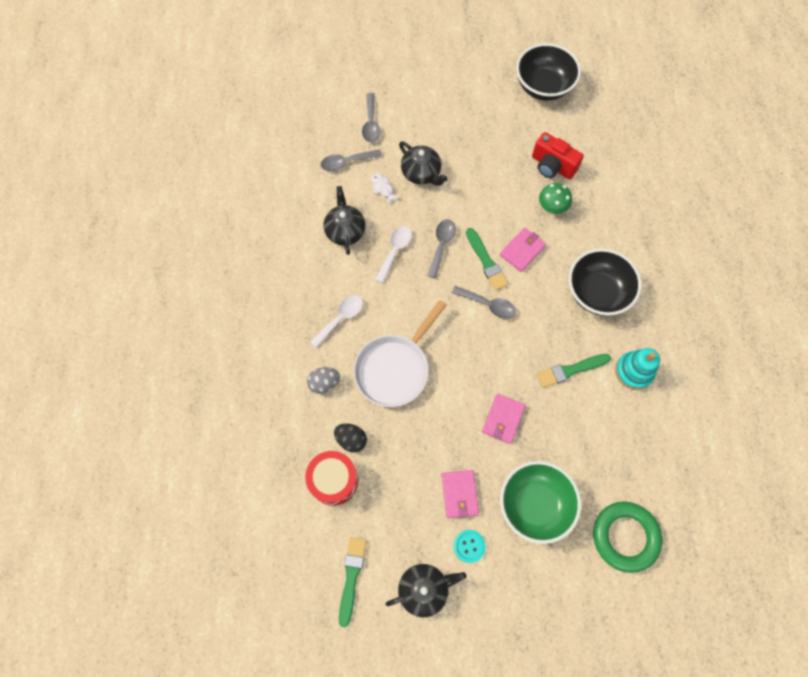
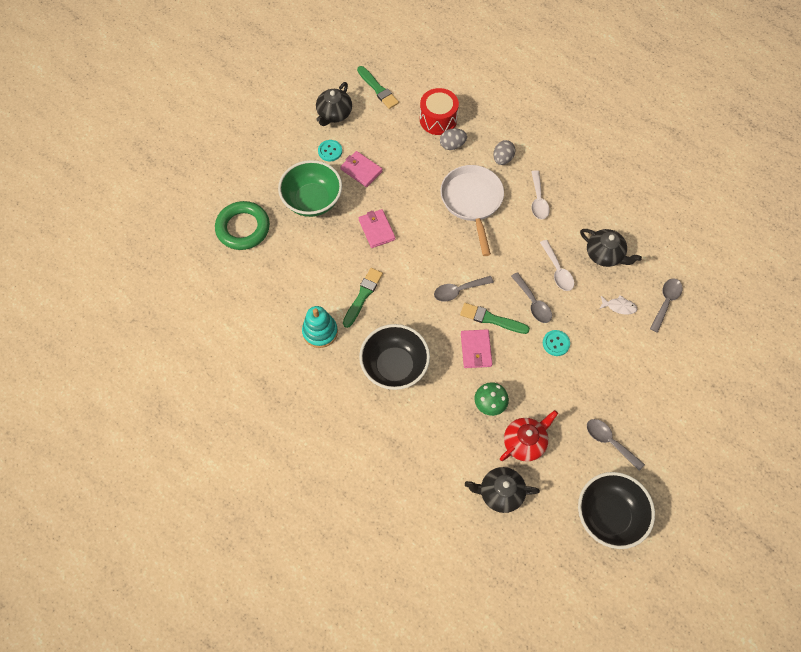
camera: 135 degrees right, 5 degrees down
black egg [334,423,367,452] -> grey egg [440,128,467,150]
grey spoon [362,93,381,143] -> grey spoon moved to [587,419,645,471]
black teapot [399,141,447,186] -> black teapot moved to [465,467,540,513]
red camera [532,132,584,179] -> red teapot [500,410,558,462]
none -> turquoise button [543,330,570,356]

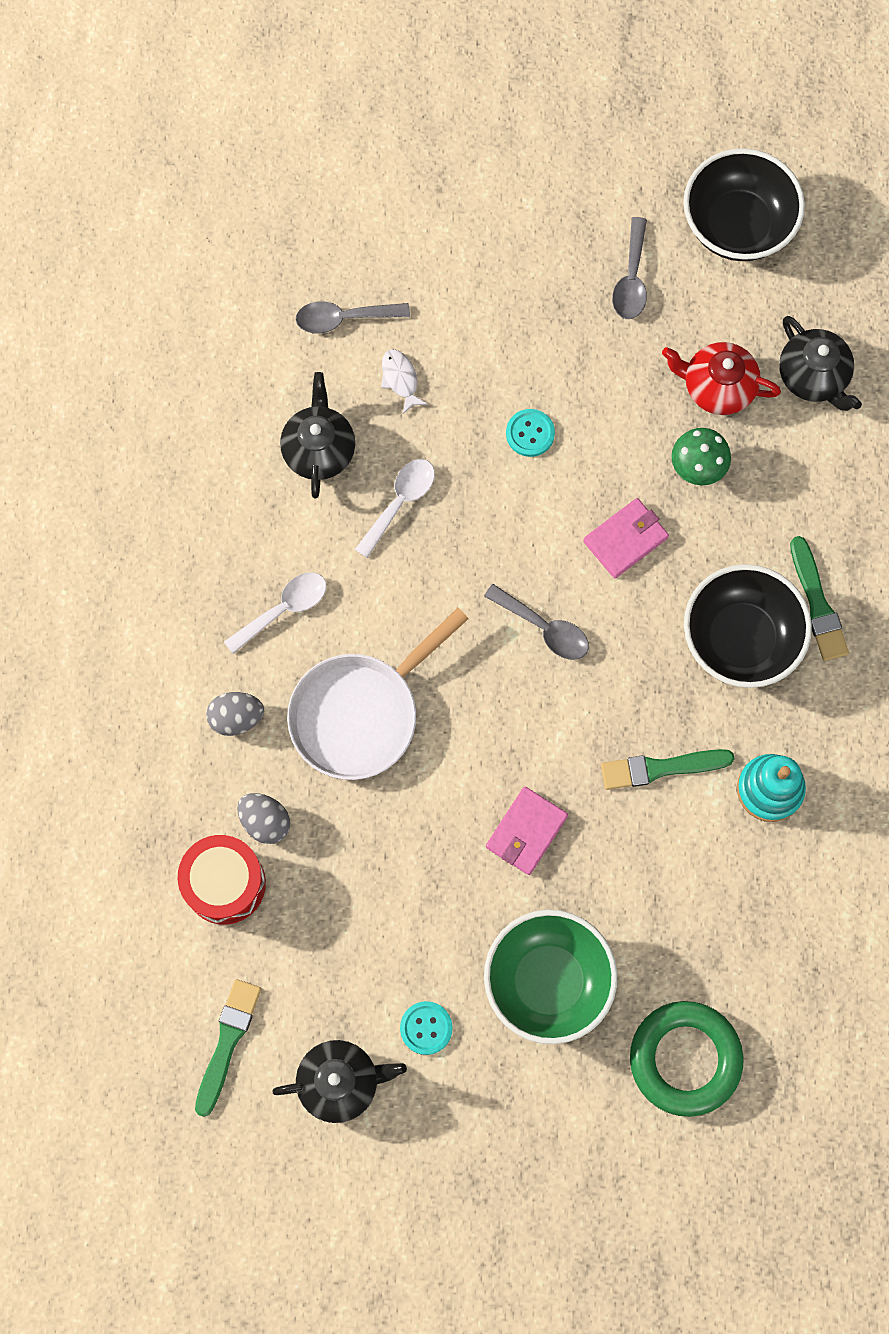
camera: 125 degrees left, 10 degrees up
pink wallet [340,151,383,187] -> none
green brush [460,303,530,334] -> green brush moved to [790,536,849,661]
grey spoon [511,272,552,323] -> none

